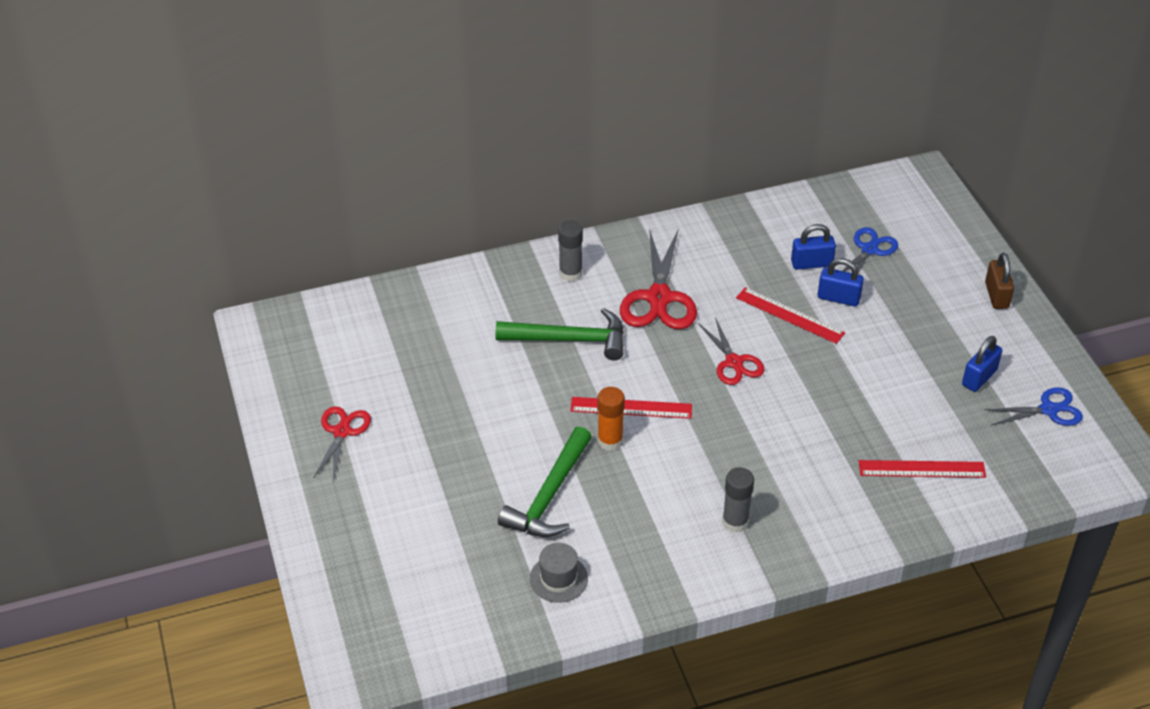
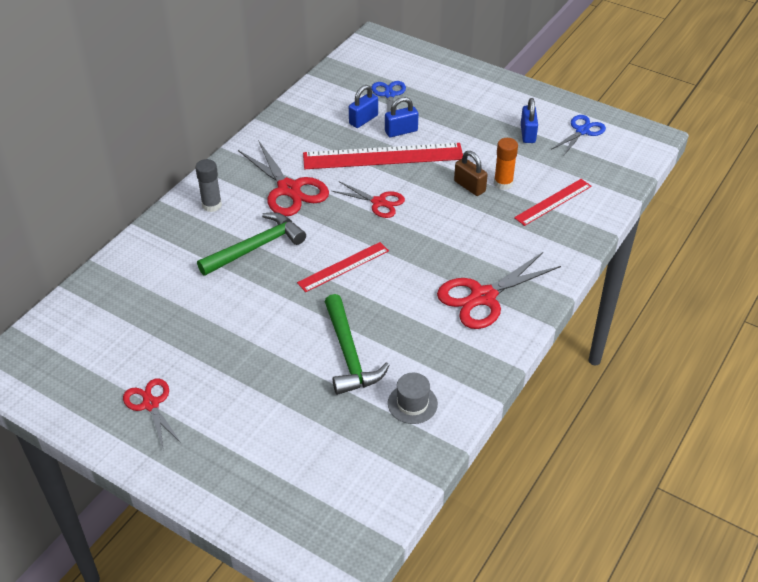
camera: 40 degrees left, 0 degrees up
orange glue stick [597,387,625,451] -> orange glue stick moved to [494,138,518,190]
grey glue stick [722,467,754,533] -> red scissors [437,252,561,329]
red ruler [736,287,845,344] -> red ruler [303,143,463,169], size x1.77
brown padlock [985,253,1014,309] -> brown padlock moved to [454,151,488,196]

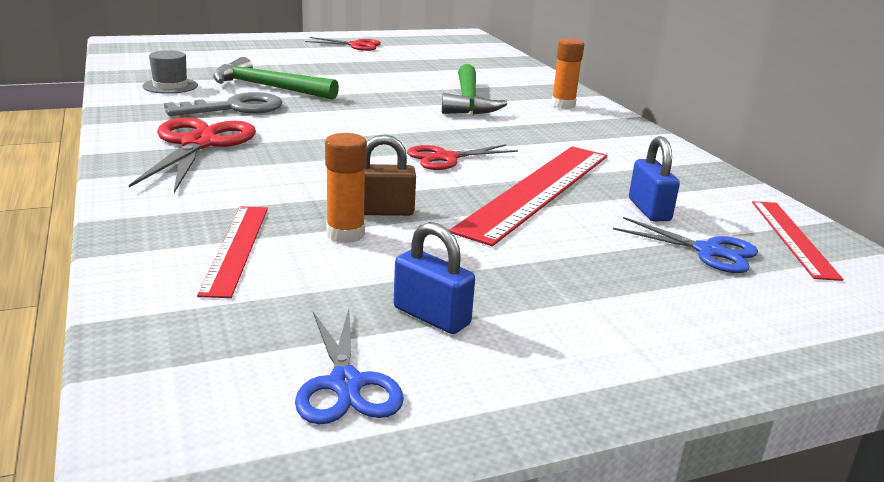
camera: 125 degrees right, 20 degrees down
grey glue stick [195,159,222,212] -> orange glue stick [551,38,584,109]
red scissors [238,140,329,216] -> none
red ruler [297,242,389,292] -> red ruler moved to [752,201,843,281]
blue padlock [385,97,418,137] -> none
none -> grey key [164,92,283,116]

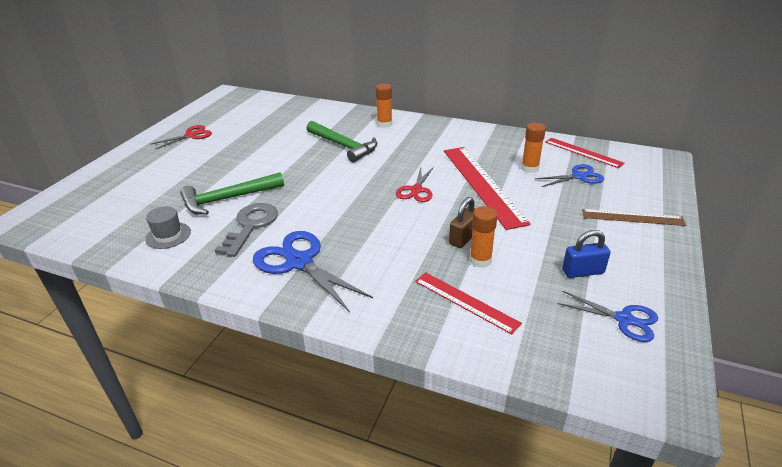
camera: 45 degrees left, 10 degrees up
red scissors [129,117,256,193] -> blue scissors [253,231,373,312]
blue padlock [629,136,680,221] -> orange glue stick [521,123,546,173]
none -> brown ruler [582,209,686,226]

